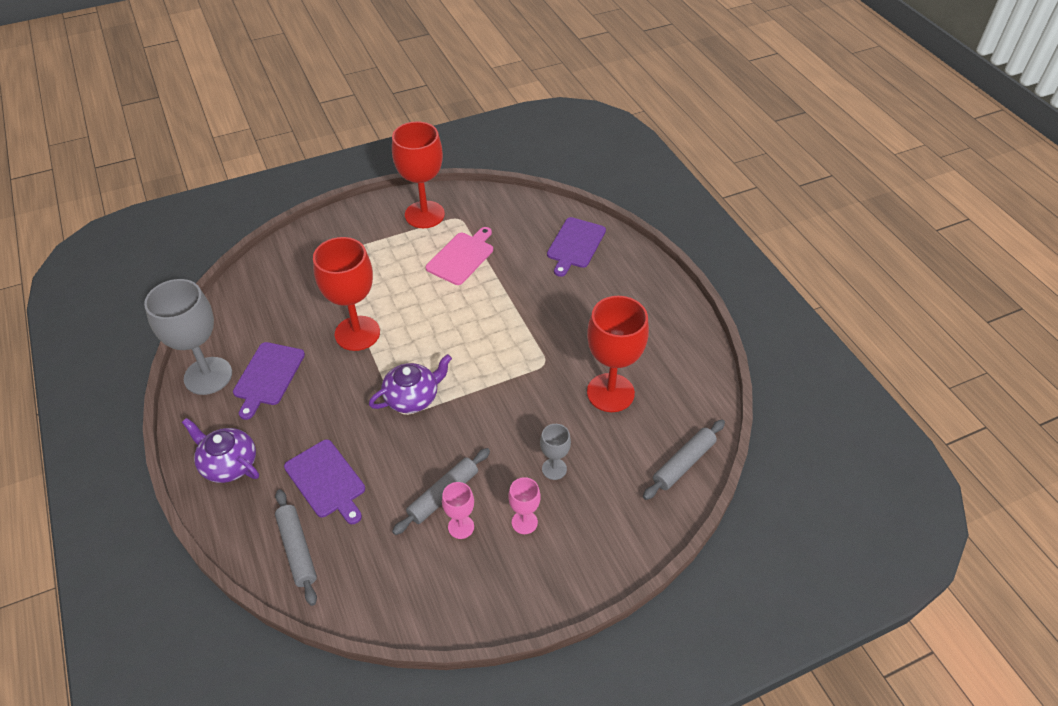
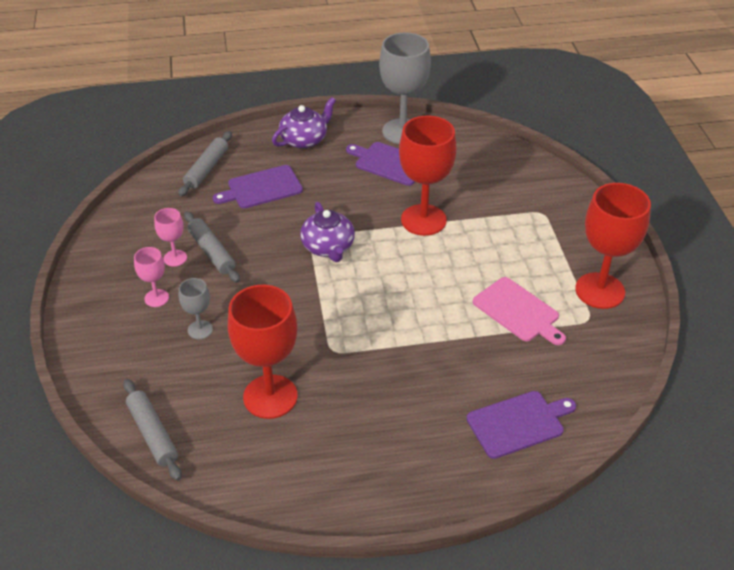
camera: 105 degrees right, 5 degrees down
grey rolling pin [275,489,317,606] -> grey rolling pin turned 60 degrees counterclockwise [178,131,232,197]
purple cutting board [547,217,606,277] -> purple cutting board turned 120 degrees clockwise [467,391,576,459]

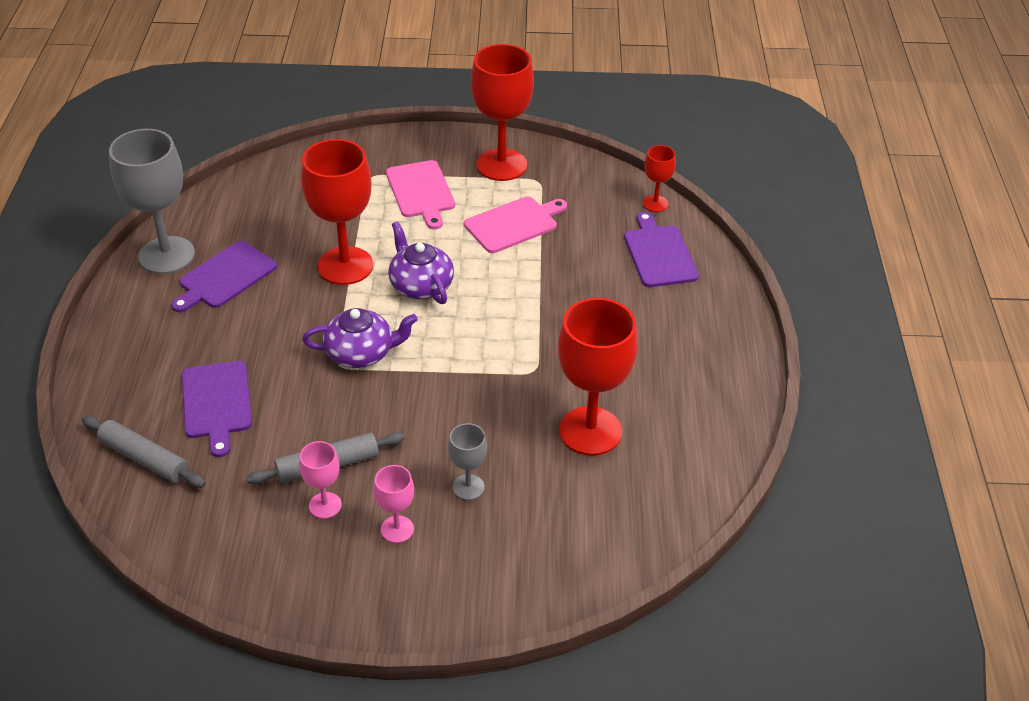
camera: 80 degrees left, 0 degrees up
grey rolling pin [123,379,182,481] -> none
purple teapot [272,97,336,149] -> purple teapot moved to [388,222,454,304]
none -> pink cutting board [386,160,455,229]
none -> red goblet [643,145,676,212]

